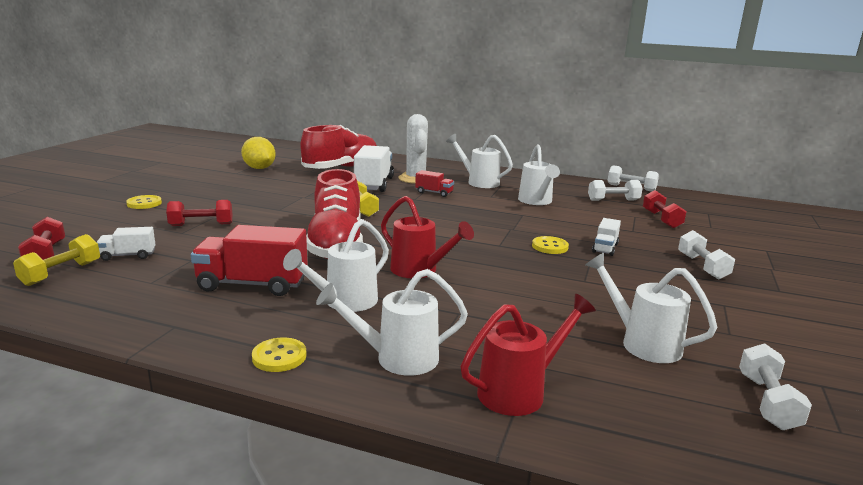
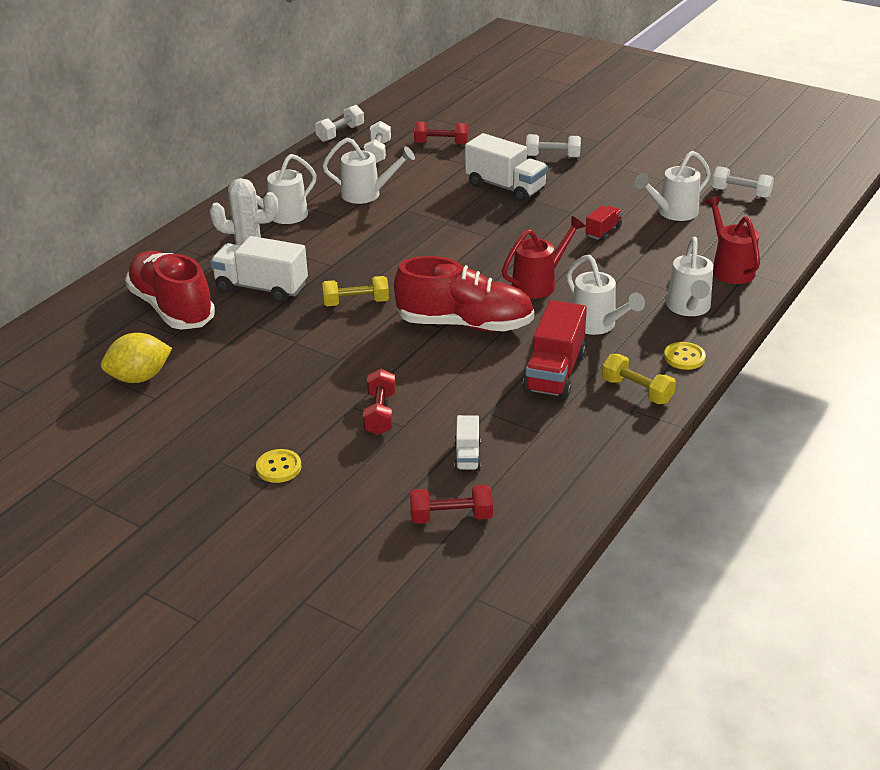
camera: 75 degrees left, 15 degrees up
yellow dumbbell [13,234,100,286] -> yellow dumbbell moved to [602,354,676,404]
red truck [415,170,454,197] -> red truck moved to [585,206,623,241]
yellow button [532,236,569,254] -> none
white truck [592,218,621,256] -> white truck [465,133,548,202], size x1.91

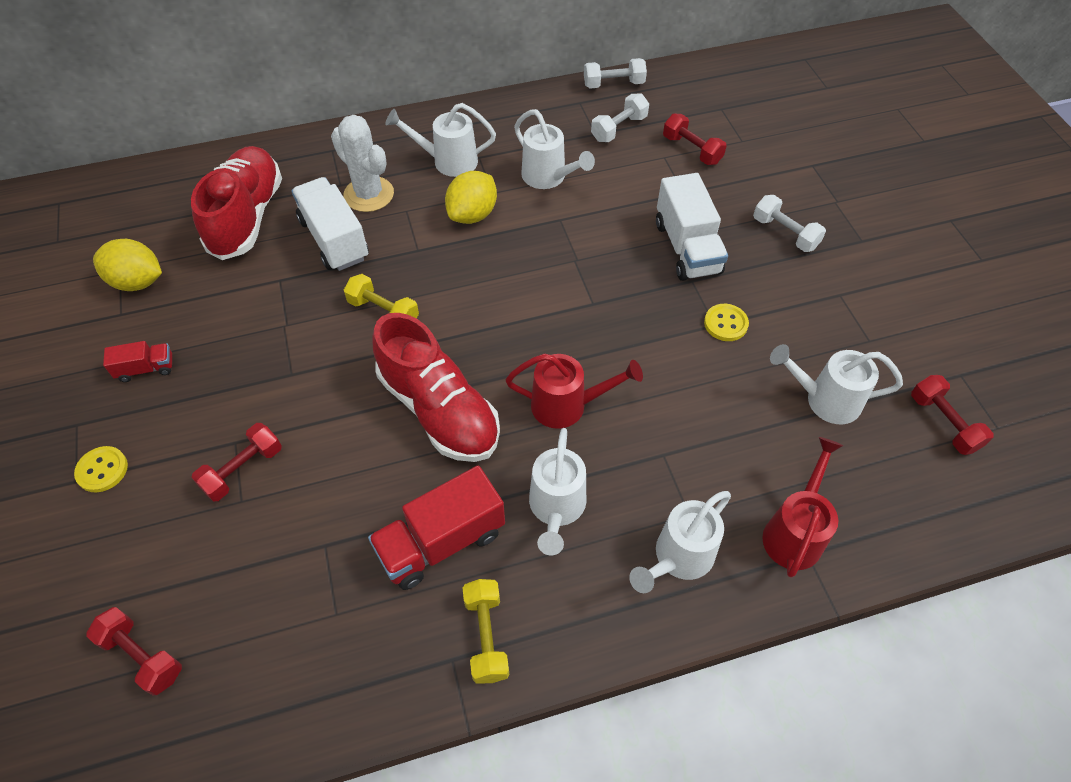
camera: 40 degrees right, 20 degrees up
white truck [454,415,481,471] -> none
red truck [585,206,623,241] -> red truck moved to [103,341,172,382]
yellow button [664,342,706,370] -> yellow button moved to [704,304,749,341]
white dumbbell [712,166,774,198] -> red dumbbell [911,375,993,455]
none -> yellow lemon [445,171,497,224]

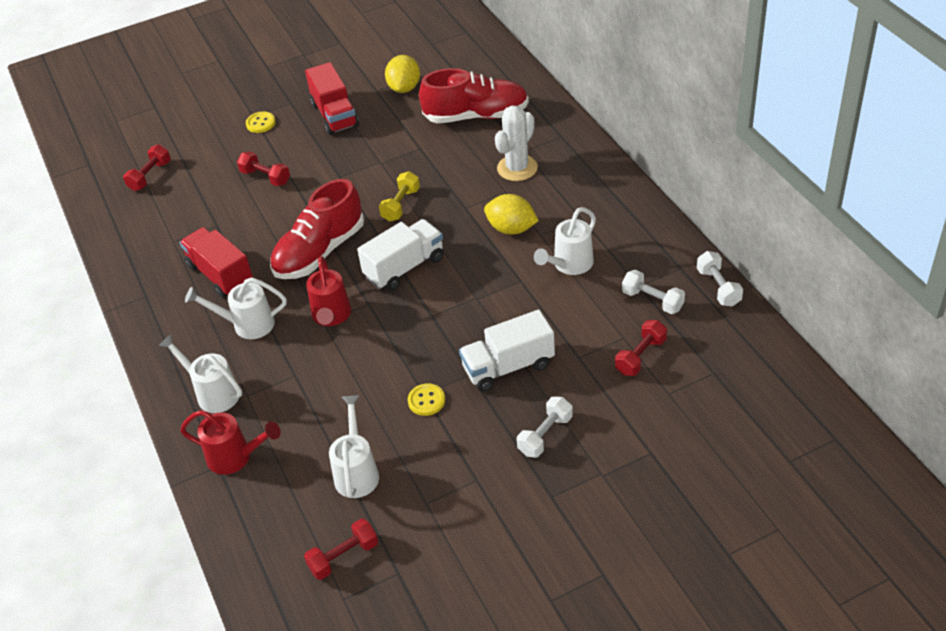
camera: 85 degrees right, 10 degrees down
red truck [103,341,172,382] -> red truck [305,62,359,135], size x1.91
white truck [291,177,369,271] -> white truck moved to [357,219,443,291]
white watering can [385,103,496,177] -> none
yellow dumbbell [463,579,509,683] -> none

